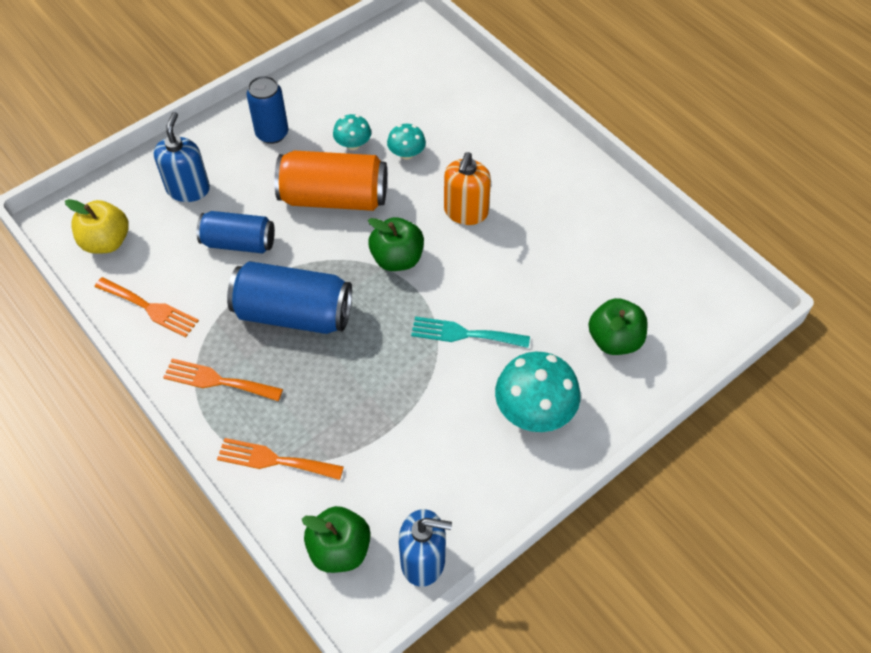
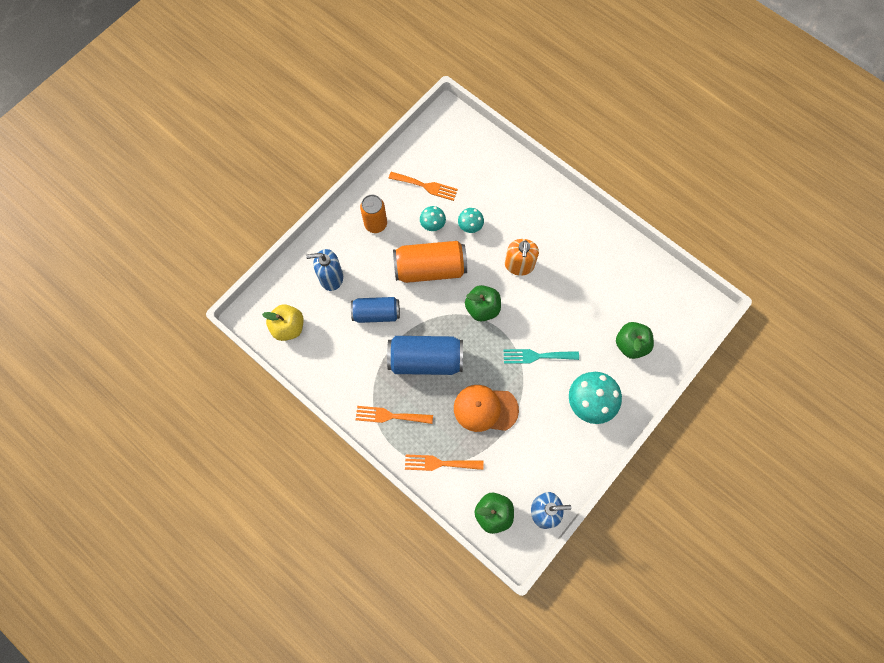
camera: 10 degrees left, 15 degrees up
orange fork [95,277,199,337] -> orange fork moved to [388,172,458,201]
blue soap dispenser [154,112,210,202] -> blue soap dispenser turned 90 degrees counterclockwise [306,249,343,291]
blue can [246,76,288,144] -> orange can [360,195,387,233]
none -> orange cap [454,385,519,432]

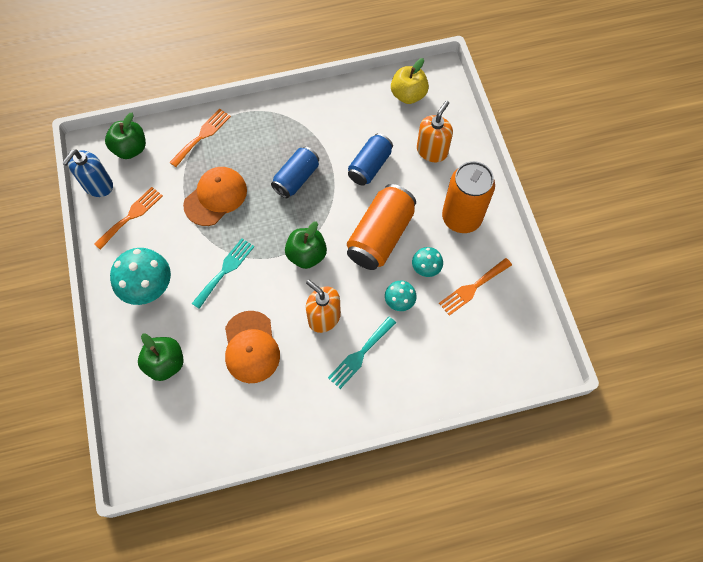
camera: 125 degrees right, 5 degrees down
blue soap dispenser [306,249,343,291] -> orange soap dispenser [417,101,453,162]
orange fork [356,406,433,424] -> orange fork moved to [94,187,163,250]
orange can [360,195,387,233] -> orange can [442,161,495,233], size x1.53
blue can [387,336,463,375] -> blue can [271,147,319,198], size x0.65
none -> orange cap [225,311,280,383]
none -> turquoise fork [328,317,396,389]

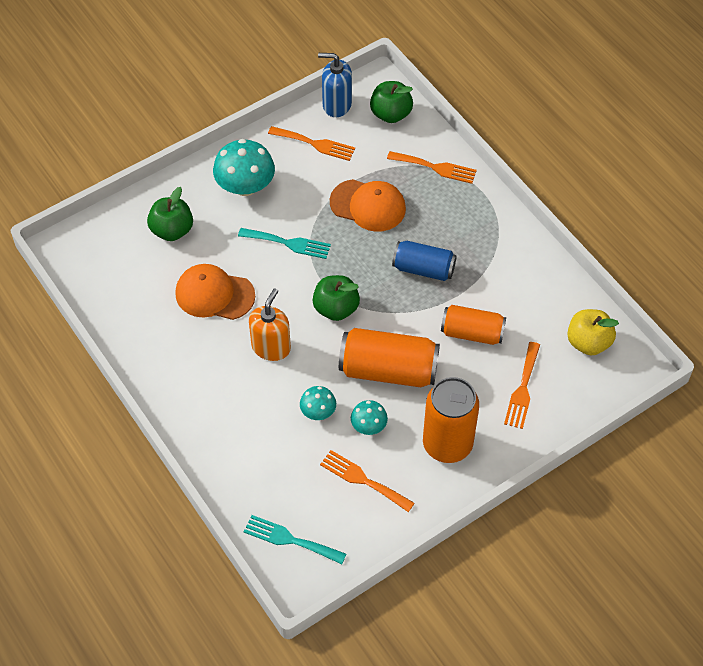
camera: 70 degrees right, 10 degrees down
orange cap [225,311,280,383] -> orange cap turned 45 degrees clockwise [175,264,255,320]
turquoise fork [328,317,396,389] -> turquoise fork moved to [244,515,346,564]
blue can [348,133,393,186] -> orange can [441,305,506,345]
orange soap dispenser [417,101,453,162] -> orange fork [504,342,540,429]

